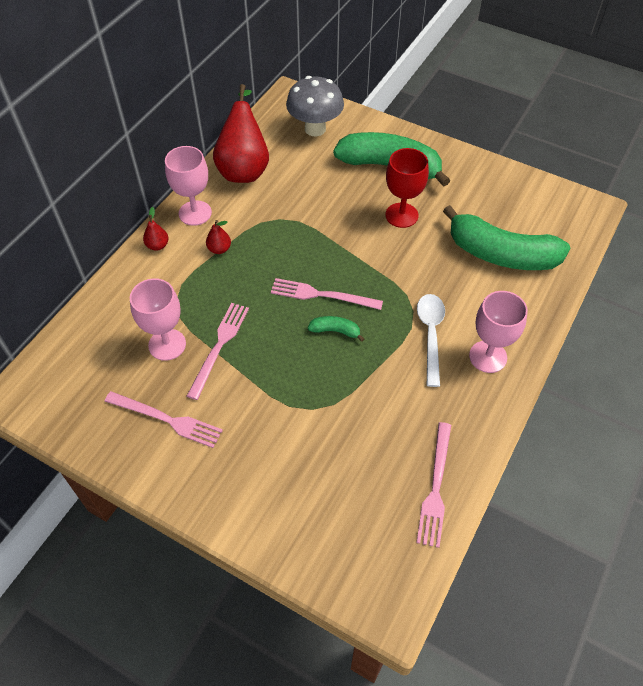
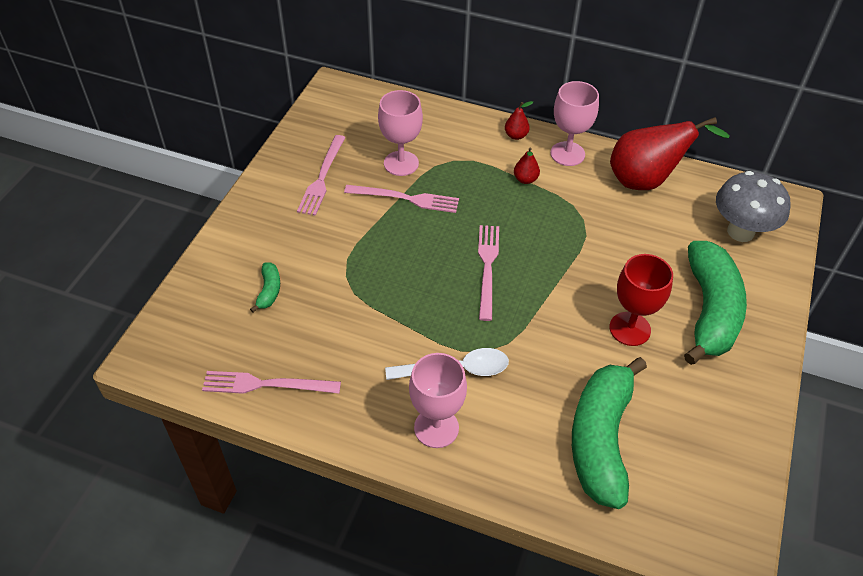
camera: 80 degrees right, 5 degrees down
green banana [308,316,364,342] -> green banana moved to [250,262,280,313]

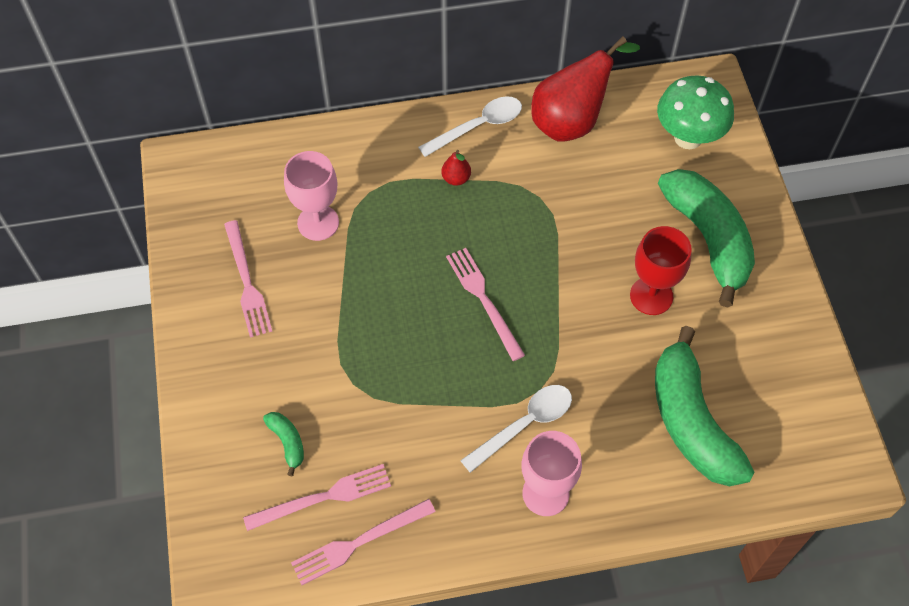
camera: 30 degrees left, 10 degrees up
pink fork [344,185,459,213] -> pink fork moved to [243,464,391,531]
red pear [505,101,533,140] -> none
pink goblet [550,81,599,166] -> white spoon [418,96,522,157]
grey mushroom [716,171,791,242] -> green mushroom [657,75,734,149]

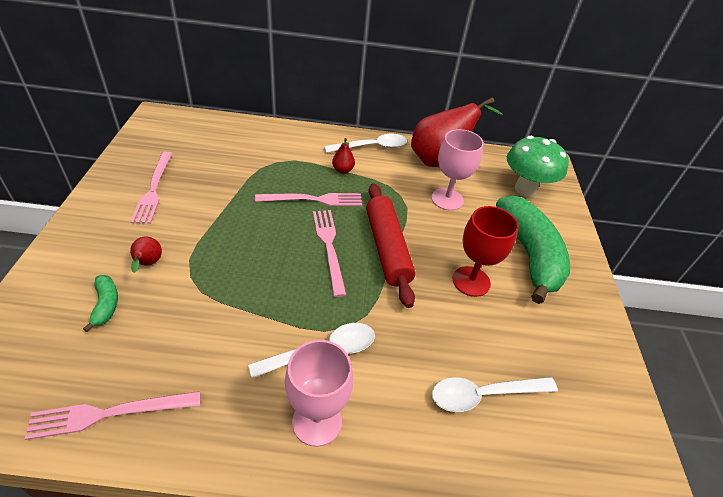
camera: 10 degrees right, 15 degrees down
pink fork [243,464,391,531] -> pink fork moved to [255,193,362,206]
pink goblet [284,151,339,241] -> pink goblet moved to [431,129,484,211]
green banana [655,326,754,486] -> white spoon [432,377,558,412]
none -> red pear [130,236,162,273]
none -> red rolling pin [366,183,416,308]

